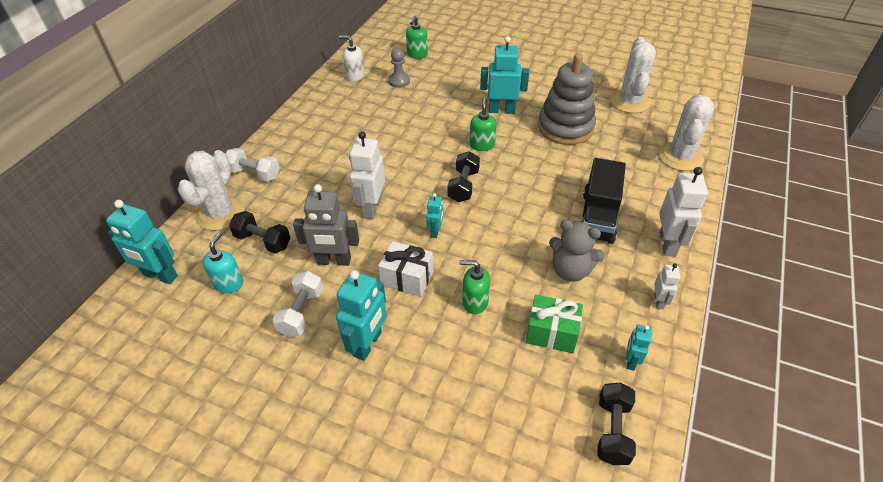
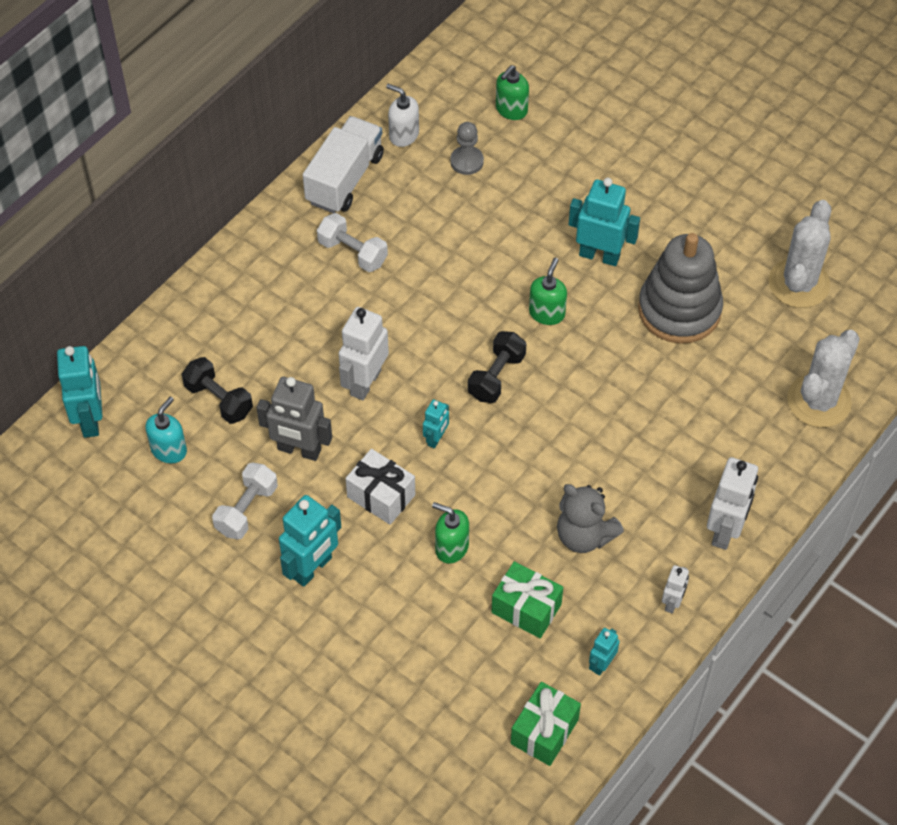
camera: 15 degrees right, 10 degrees up
turquoise robot [106,200,178,284] -> turquoise robot turned 135 degrees counterclockwise [57,346,103,438]
white cactus [177,150,244,231] -> none
white dumbbell [226,148,280,182] -> white dumbbell moved to [317,213,388,272]
black truck [580,158,626,244] -> none
black dumbbell [597,383,636,465] -> green gift [511,682,581,766]
none -> white truck [303,116,384,213]

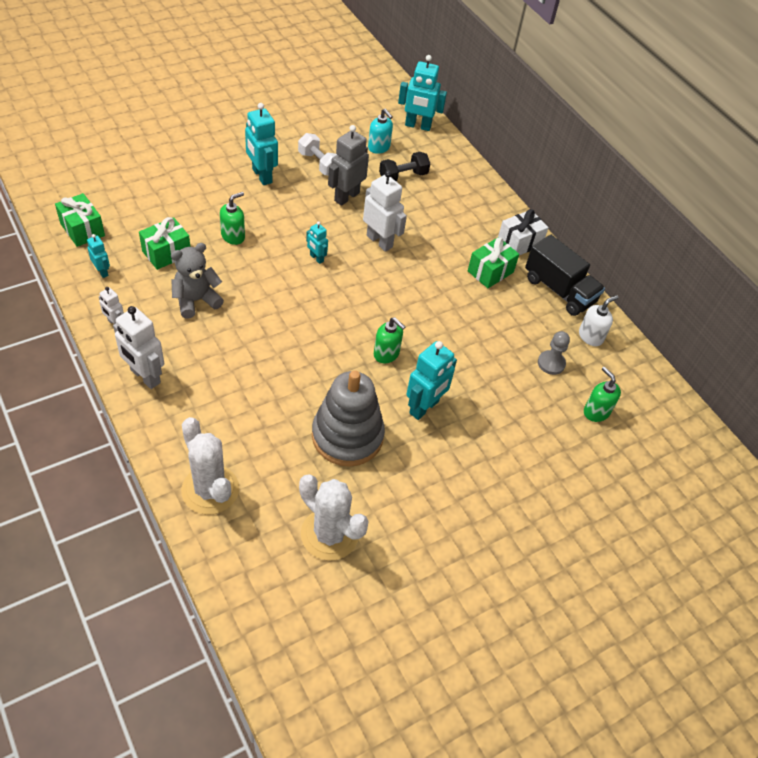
camera: 105 degrees right, 5 degrees down
white truck [303,116,384,213] -> black truck [525,235,605,316]
white dumbbell [317,213,388,272] -> green gift [468,237,519,288]
white gift [345,449,415,525] -> white gift moved to [498,209,549,255]
black dumbbell [468,331,526,403] -> none

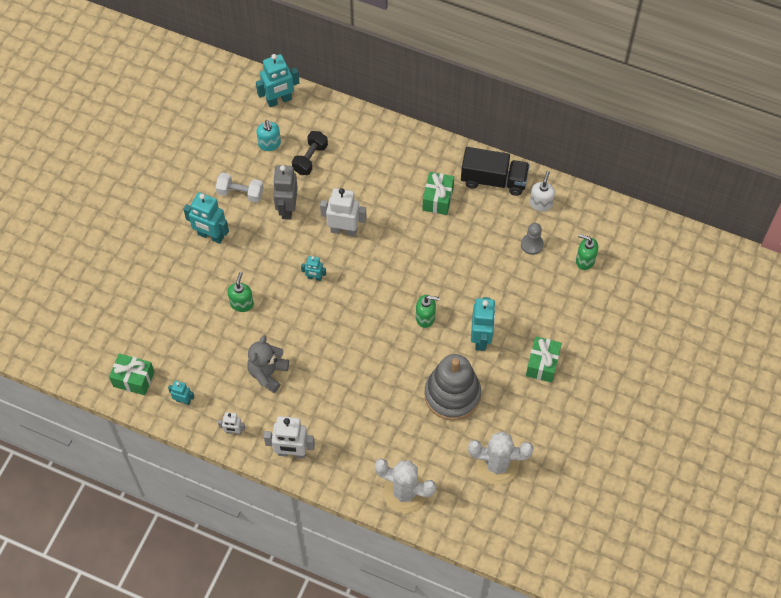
camera: 30 degrees left, 10 degrees up
green gift [139,217,190,270] -> green gift moved to [526,336,562,383]
turquoise soap dispenser [368,109,393,154] -> turquoise soap dispenser turned 60 degrees clockwise [256,120,281,151]
white gift [498,209,549,255] -> none

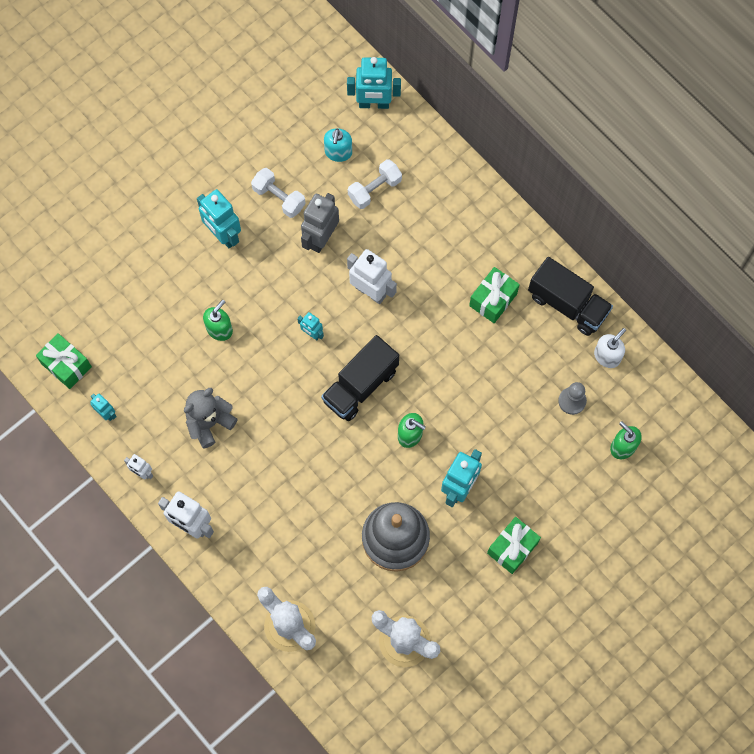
camera: 25 degrees right, 10 degrees up
black dumbbell [292,131,328,175] -> white dumbbell [348,159,402,209]
none -> black truck [321,335,399,421]

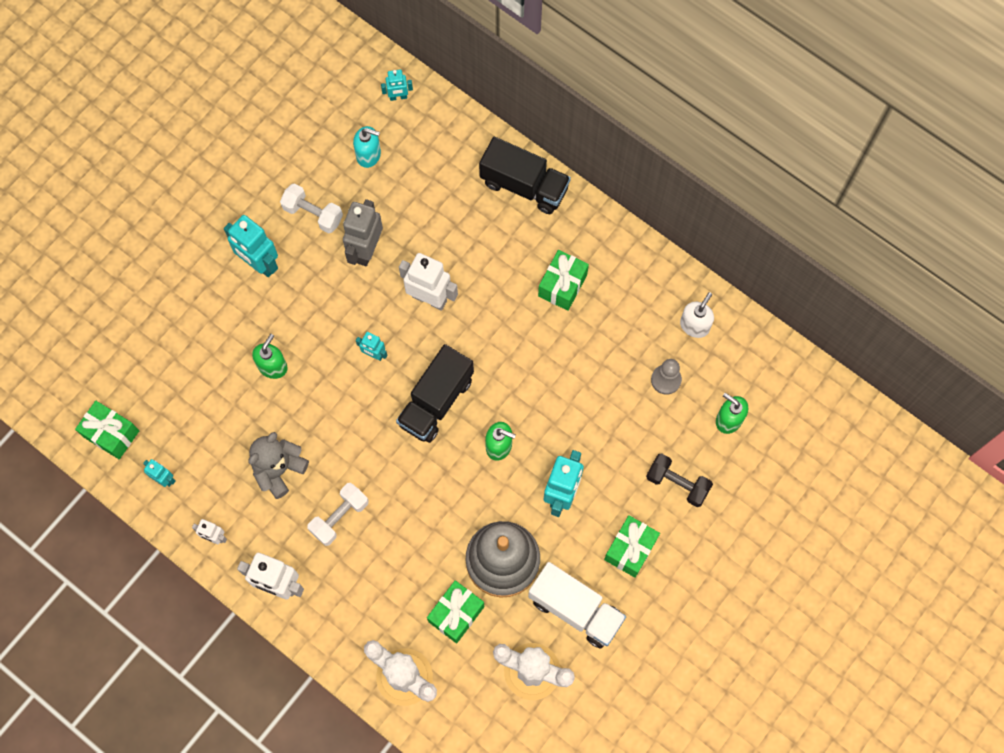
camera: 10 degrees left, 0 degrees up
turquoise soap dispenser [324,128,352,162] -> turquoise soap dispenser turned 75 degrees counterclockwise [353,126,381,168]
turquoise robot [347,57,401,109] -> turquoise robot [381,69,413,101], size x0.53
white dumbbell [348,159,402,209] -> white dumbbell moved to [307,483,369,546]
black truck [528,257,613,336] -> black truck moved to [479,137,571,214]
none -> green gift [427,580,484,643]
none -> white truck [528,562,626,649]
none -> black dumbbell [646,454,713,507]

